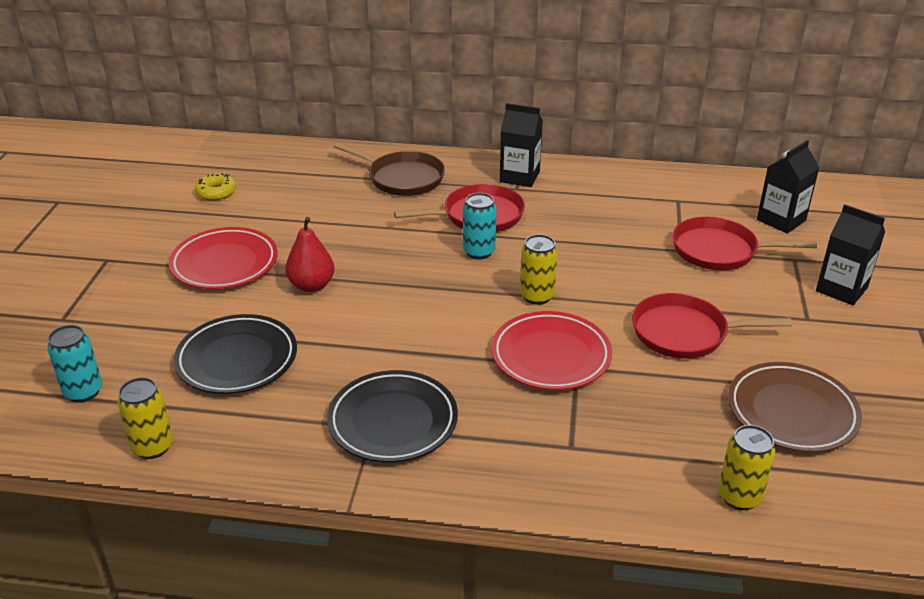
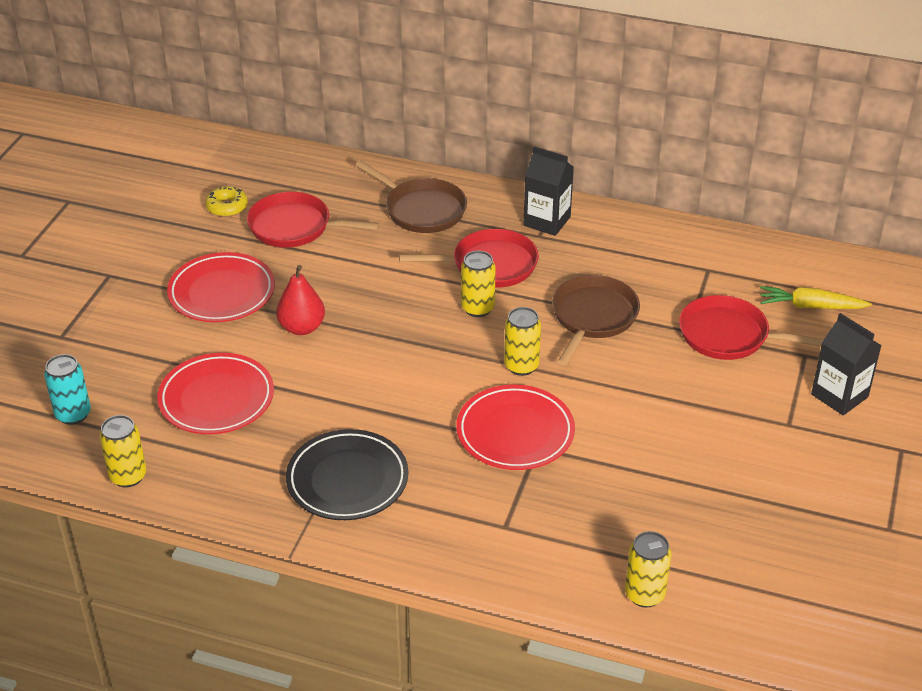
camera: 10 degrees right, 5 degrees up
black plate [174,314,297,394] -> red plate [157,353,274,434]
turquoise can [463,193,496,259] -> yellow can [461,251,496,317]
red pan [632,293,792,358] -> red pan moved to [247,192,380,248]
brown plate [728,362,862,452] -> none
black carton [757,140,820,233] -> yellow carrot [760,286,872,309]
none -> brown pan [552,275,640,366]

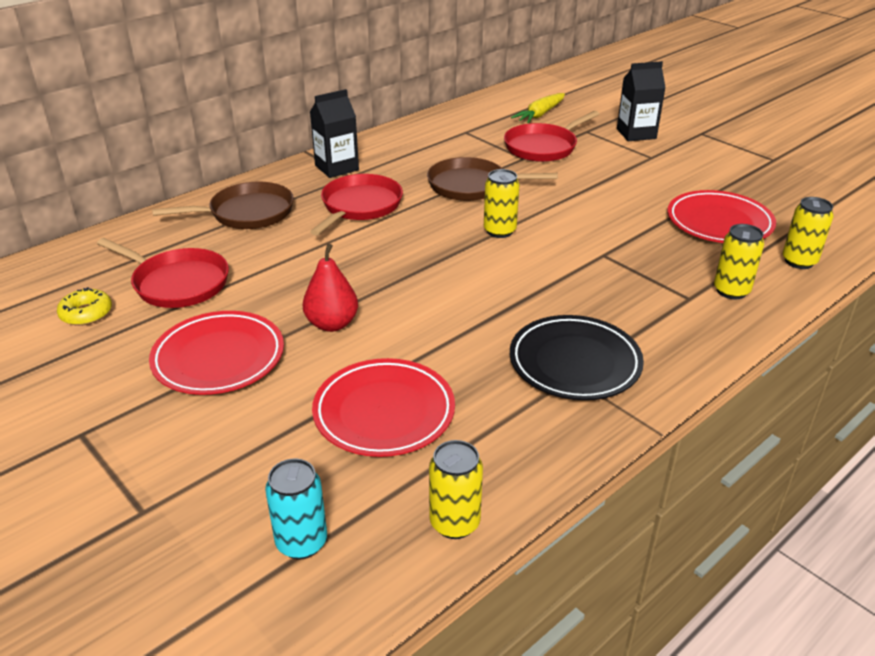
camera: 60 degrees left, 5 degrees down
red pan [247,192,380,248] -> red pan turned 105 degrees counterclockwise [97,238,229,308]
red plate [456,385,575,470] -> red plate moved to [667,190,776,243]
yellow can [461,251,496,317] -> yellow can moved to [714,224,764,299]
brown pan [552,275,640,366] -> brown pan turned 45 degrees counterclockwise [427,157,558,201]

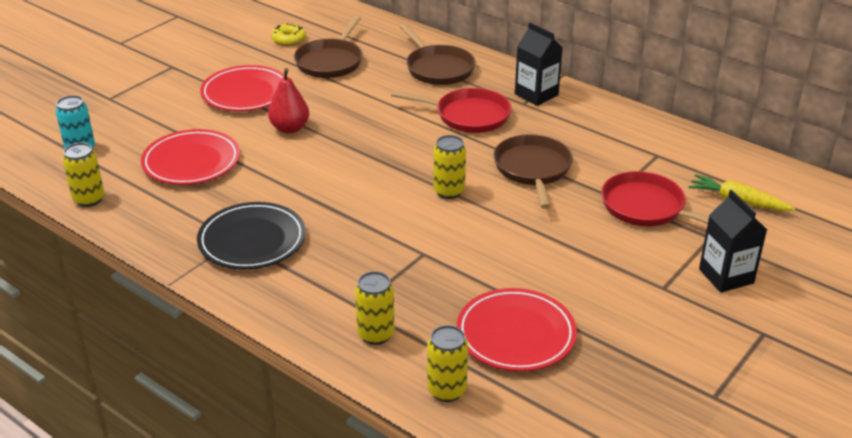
camera: 80 degrees right, 0 degrees up
red pan [97,238,229,308] -> brown pan [294,16,363,78]

